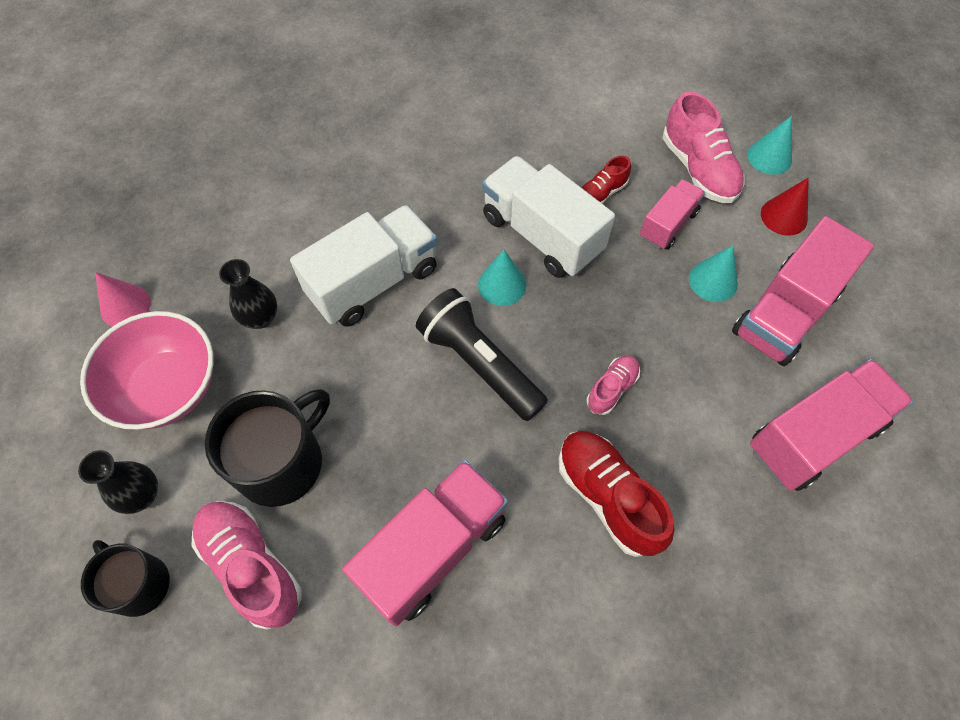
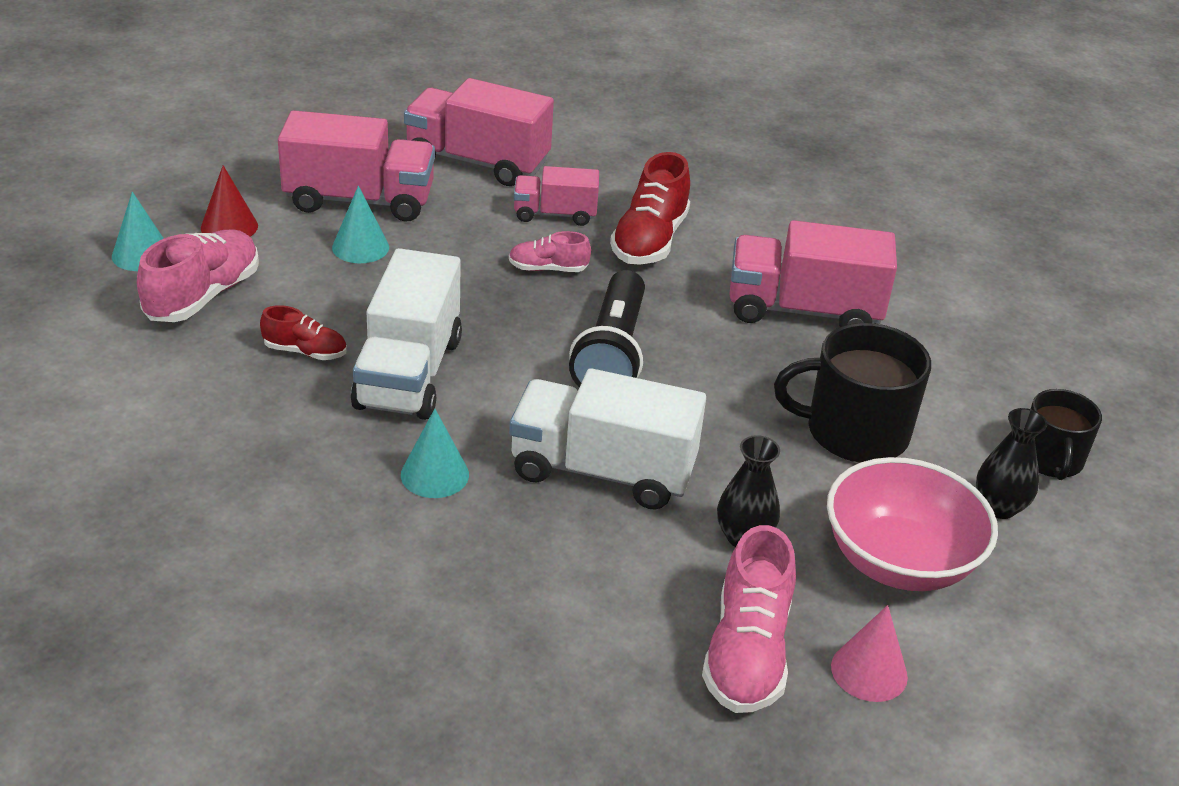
camera: 130 degrees left, 25 degrees down
pink shoe [192,501,302,630] -> pink shoe moved to [702,525,796,713]
turquoise cone [478,250,527,306] -> turquoise cone moved to [401,409,469,498]
pink truck [640,179,705,250] -> pink truck moved to [514,166,599,226]

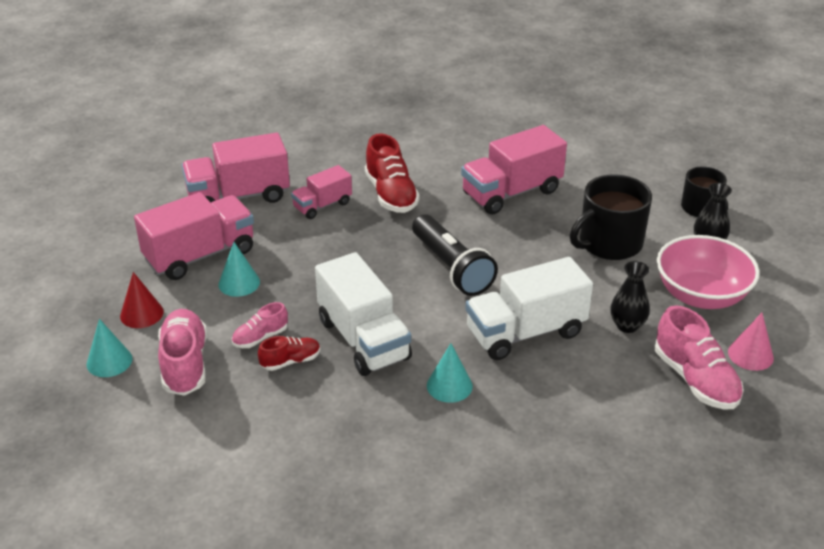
camera: 35 degrees left, 0 degrees up
pink shoe [509,231,591,272] -> pink shoe moved to [232,302,288,348]

